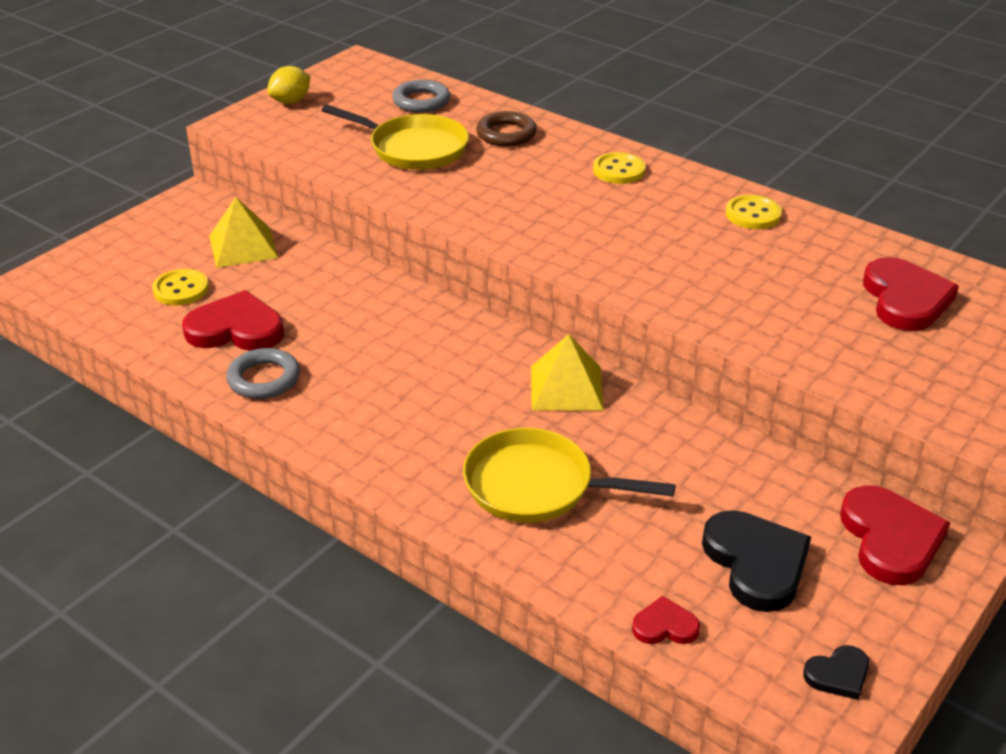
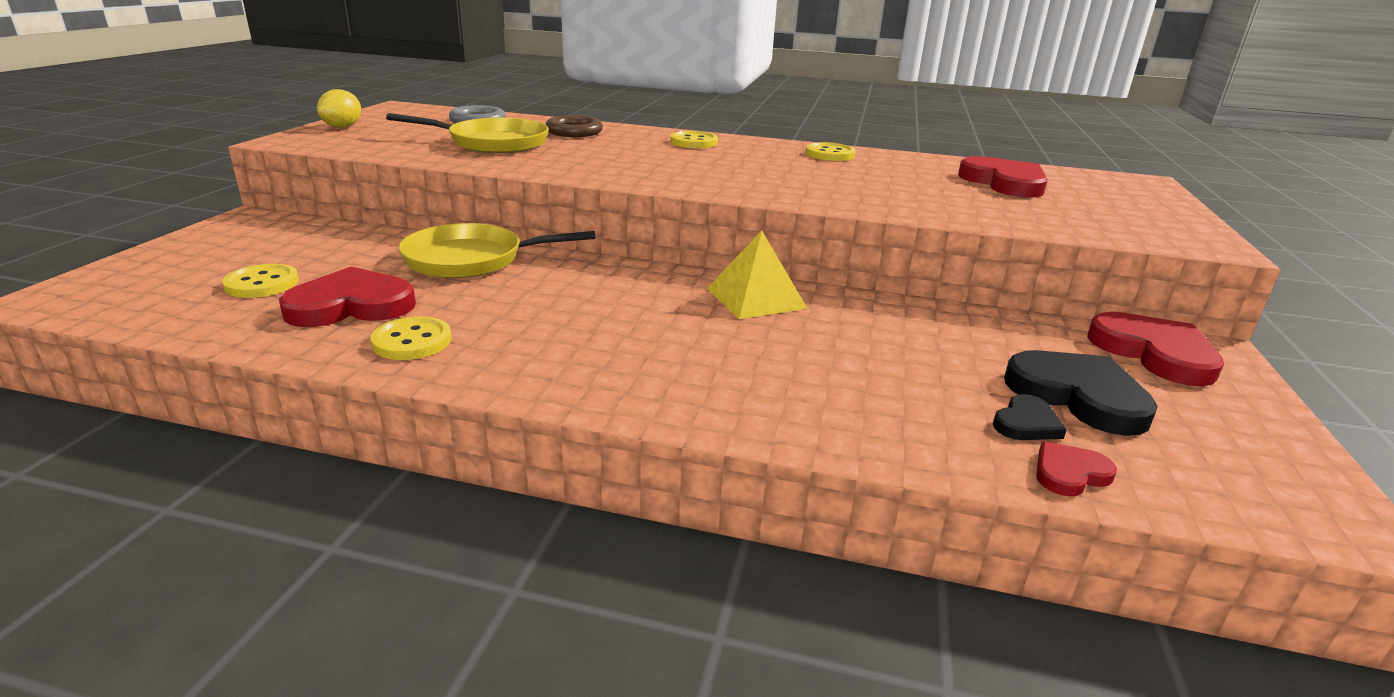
camera: 25 degrees left, 10 degrees down
yellow pyramid [209,197,278,268] -> none
grey ring [226,348,300,399] -> yellow button [370,316,451,360]
yellow pan [463,428,676,523] -> yellow pan moved to [398,223,596,278]
black heart [803,645,869,700] -> black heart moved to [993,394,1067,440]

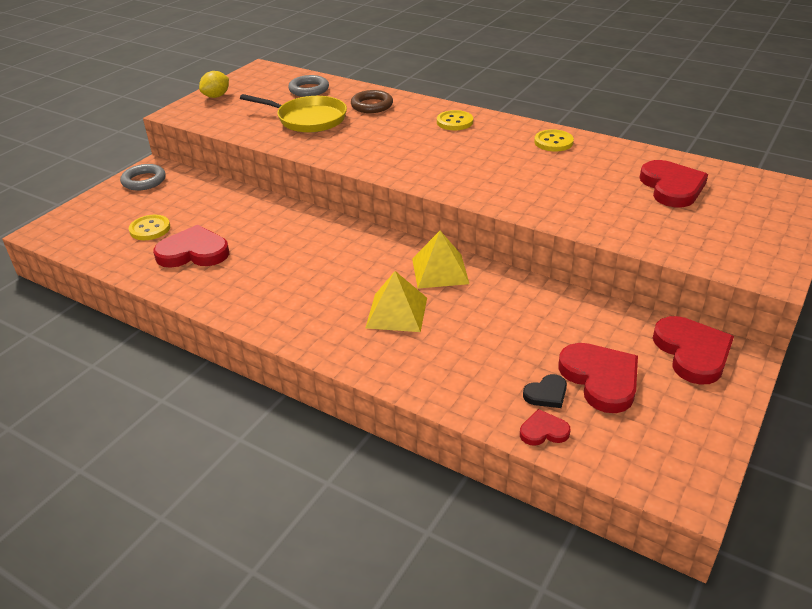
camera: 20 degrees right, 10 degrees up
yellow button [370,316,451,360] -> none
yellow pan [398,223,596,278] -> none
black heart [1004,350,1158,436] -> red heart [558,343,638,413]
none -> grey ring [120,164,166,190]
none -> yellow pyramid [366,271,427,332]

